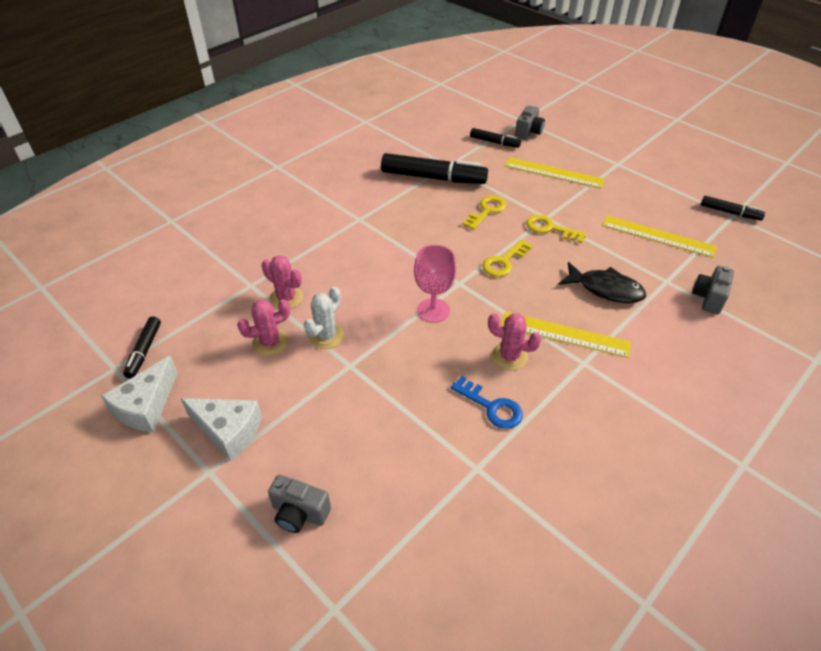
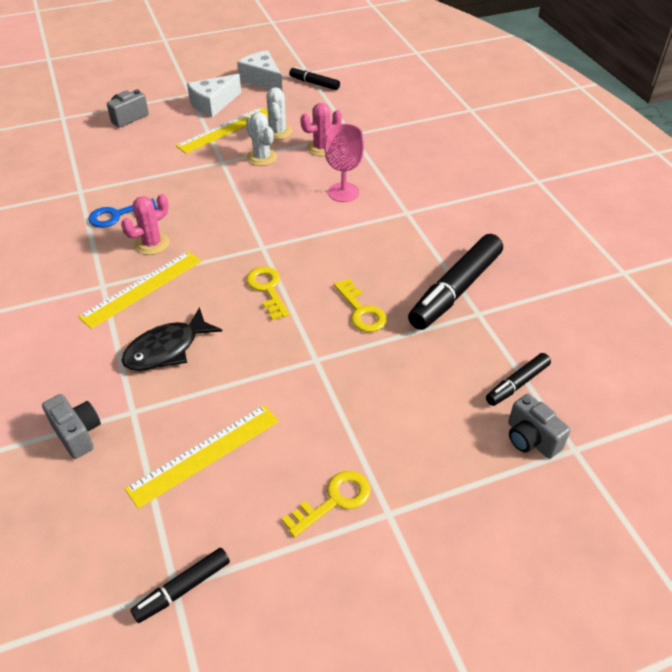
camera: 115 degrees right, 0 degrees up
pink cactus [237,299,290,356] -> white cactus [266,87,292,140]
pink goblet [414,245,456,323] -> pink goblet moved to [324,124,364,202]
yellow ruler [505,157,604,189] -> yellow ruler moved to [176,107,268,154]
yellow key [526,215,587,243] -> yellow key moved to [282,471,371,538]

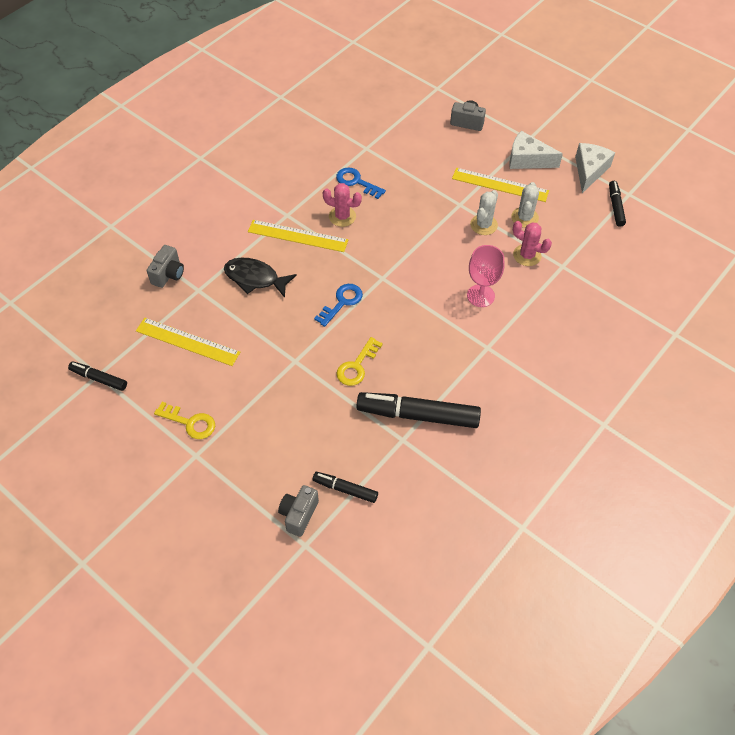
camera: 60 degrees right, 10 degrees up
yellow key [246,267,290,320] -> blue key [314,284,363,327]
white cactus [266,87,292,140] -> white cactus turned 45 degrees counterclockwise [511,182,539,228]

